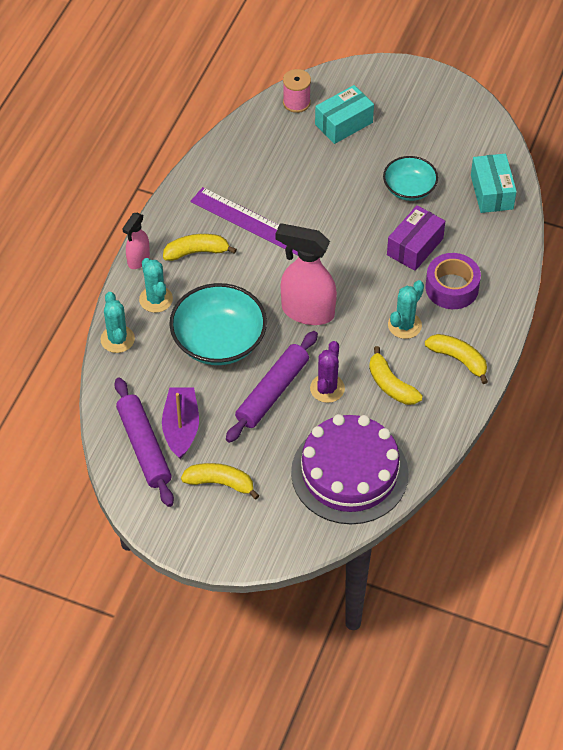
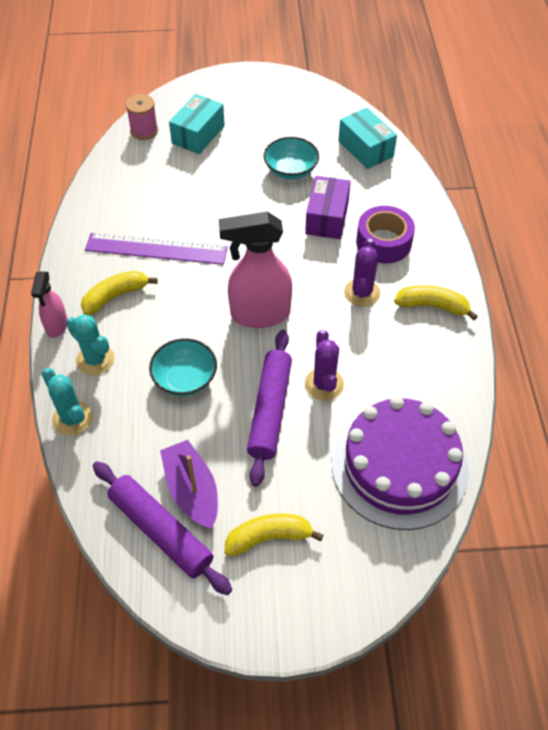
camera: 25 degrees left, 0 degrees up
turquoise bowl [169,283,267,365] -> turquoise bowl [149,338,217,396], size x0.60
yellow banana [369,346,423,405] -> none
turquoise cactus [388,280,424,339] -> purple cactus [344,239,380,307]

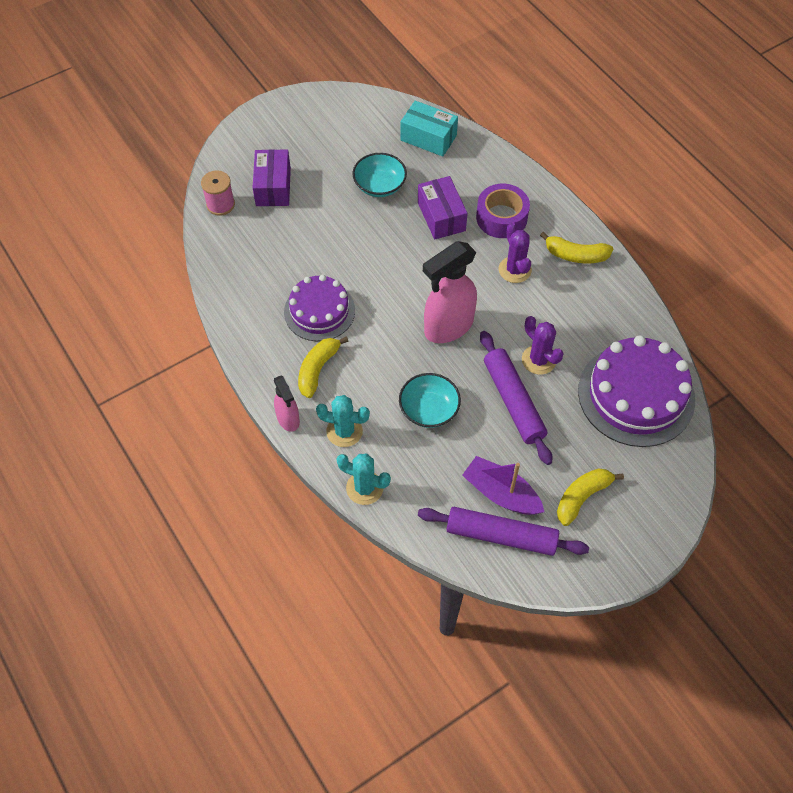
camera: 30 degrees left, 5 degrees up
purple ruler [85,233,228,265] -> purple cake [284,275,355,341]
turquoise box [169,94,225,154] -> purple box [253,149,291,206]
yellow banana [394,285,478,320] -> yellow banana turned 150 degrees counterclockwise [540,232,613,263]

